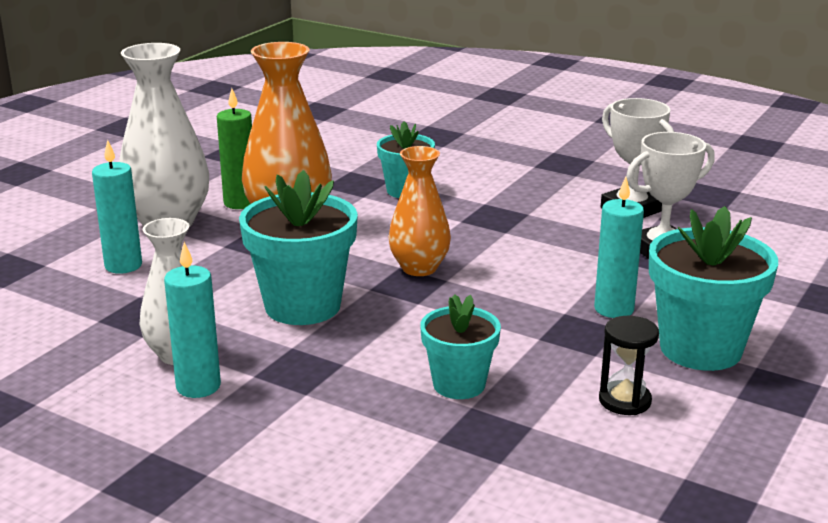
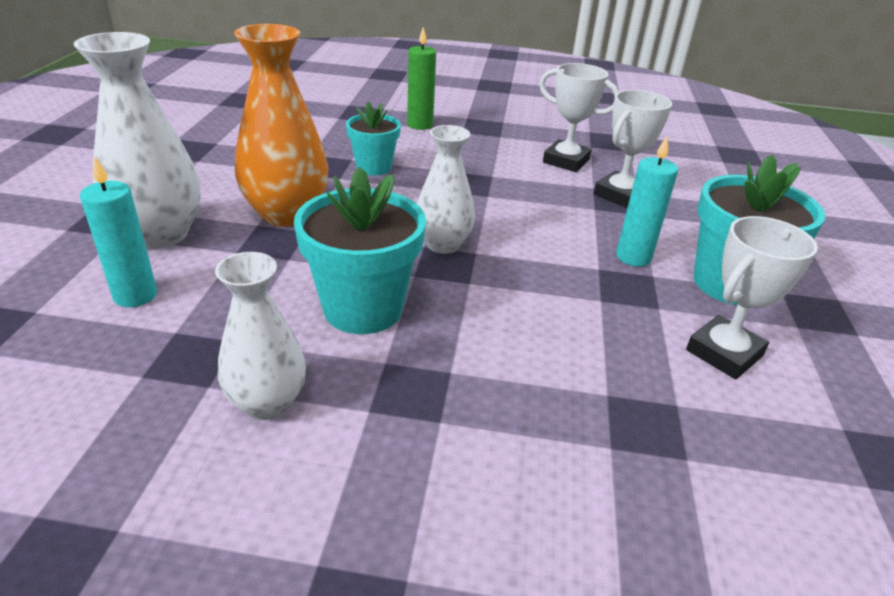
camera: 25 degrees left, 10 degrees up
turquoise candle [164,242,221,398] -> none
green candle [217,89,252,209] -> green candle moved to [407,27,436,130]
orange vase [388,146,451,276] -> white vase [417,125,475,254]
turquoise flower pot [420,294,501,399] -> none
black hourglass [599,316,659,415] -> white trophy [686,216,818,379]

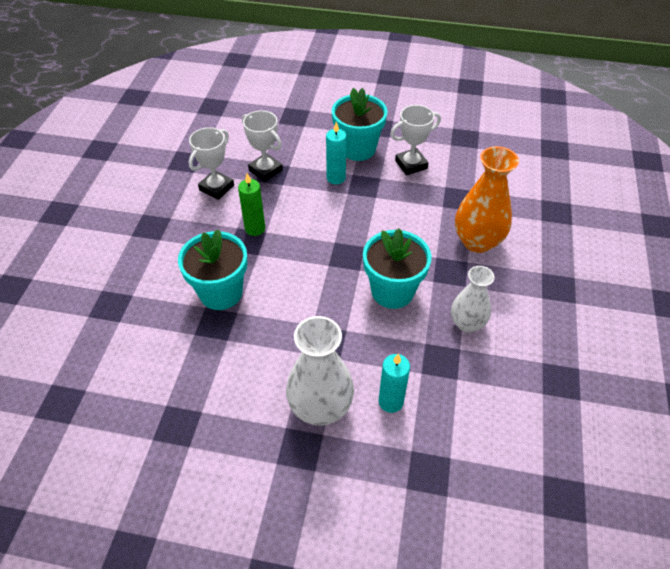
camera: 85 degrees left, 15 degrees up
orange vase [234,24,328,227] -> orange vase moved to [455,146,519,253]
turquoise flower pot [346,102,401,176] -> turquoise flower pot [178,229,248,310], size x1.63
green candle [407,27,436,130] -> green candle moved to [238,173,265,236]
white vase [417,125,475,254] -> none
white trophy [686,216,818,379] -> white trophy turned 75 degrees counterclockwise [390,105,441,175]

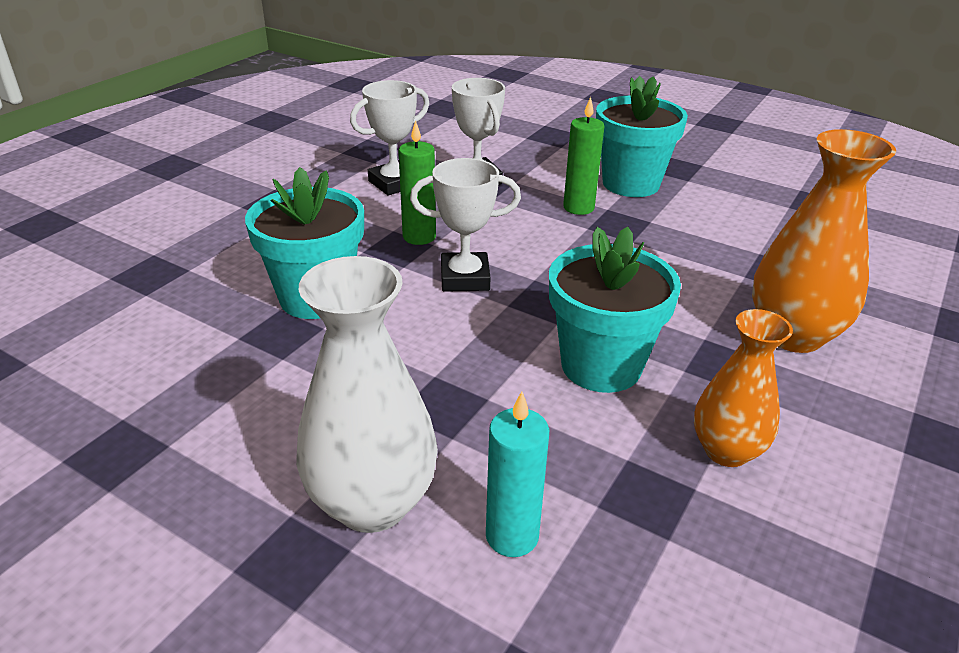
camera: 20 degrees right, 15 degrees down
turquoise candle [326,122,346,184] -> green candle [563,97,604,215]
white trophy [390,105,441,175] -> white trophy moved to [410,158,521,292]
white vase [451,266,494,333] -> orange vase [694,309,793,467]

